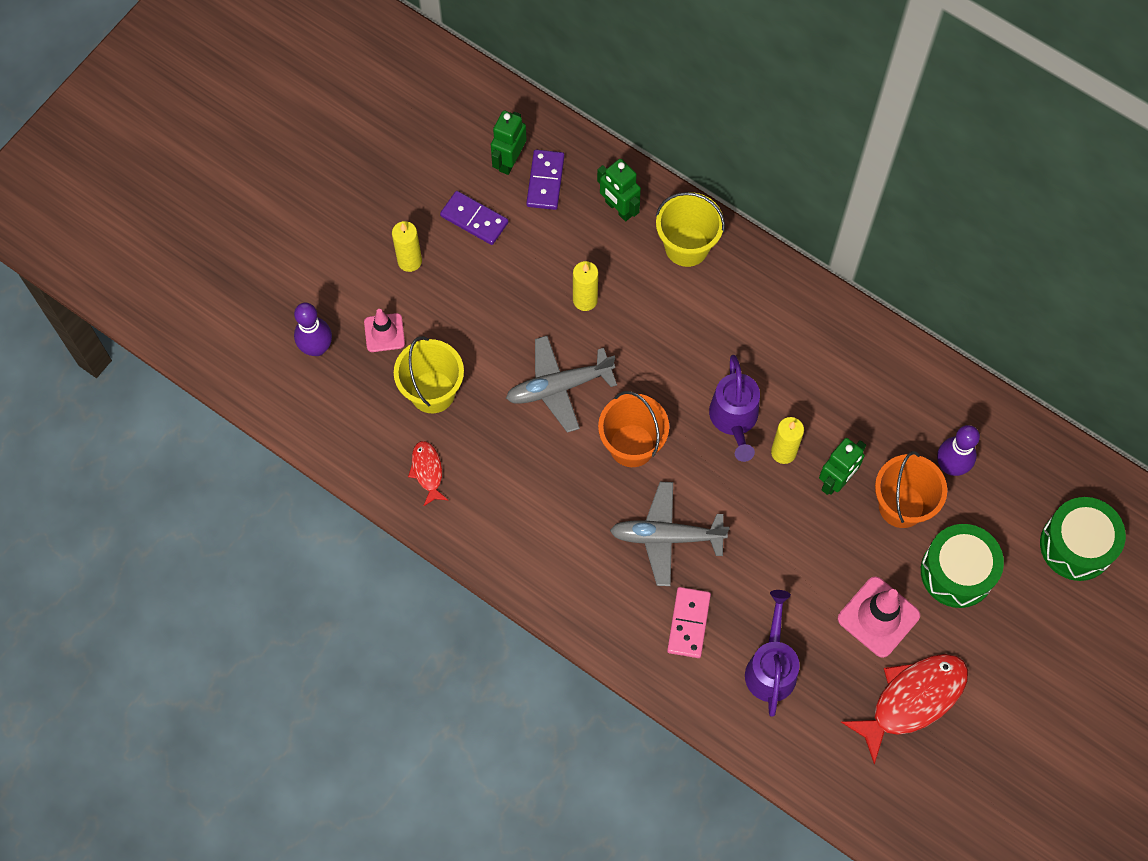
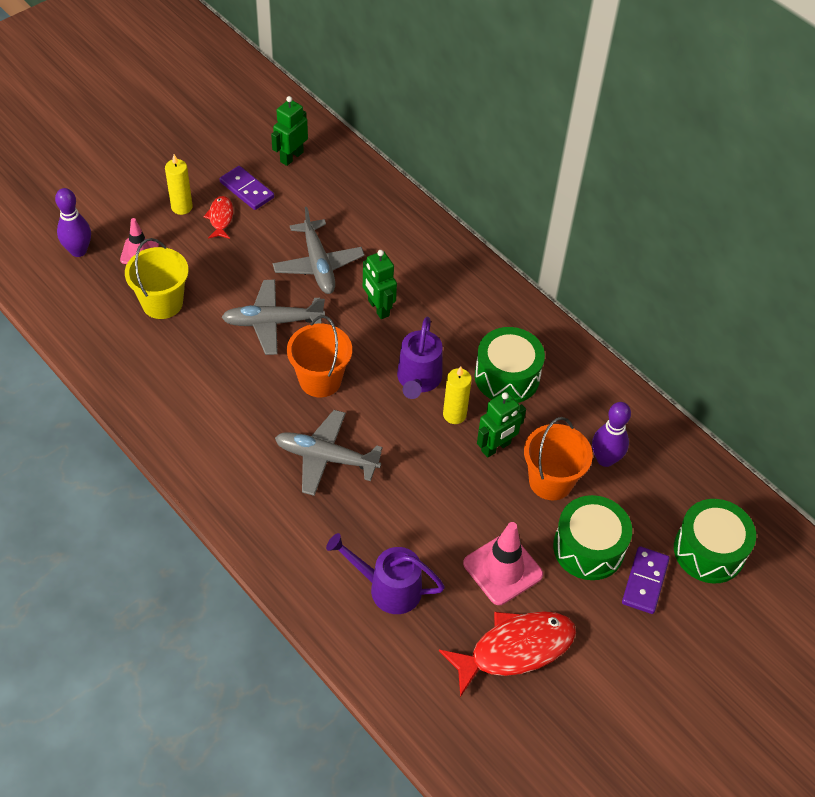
camera: 10 degrees right, 15 degrees down
red fish [408,441,449,507] -> red fish moved to [203,196,233,239]
purple domino [526,150,564,210] -> purple domino moved to [622,546,670,614]
yellow candle [573,261,598,311] -> grey plane [273,207,365,294]
green robot [597,159,641,221] -> green robot moved to [363,250,397,319]
yellow bucket [656,192,725,267] -> none
pink domino [667,587,711,658] -> none
purple watering can [745,590,800,717] -> purple watering can turned 90 degrees counterclockwise [326,533,445,614]
none -> green drum [475,327,545,403]

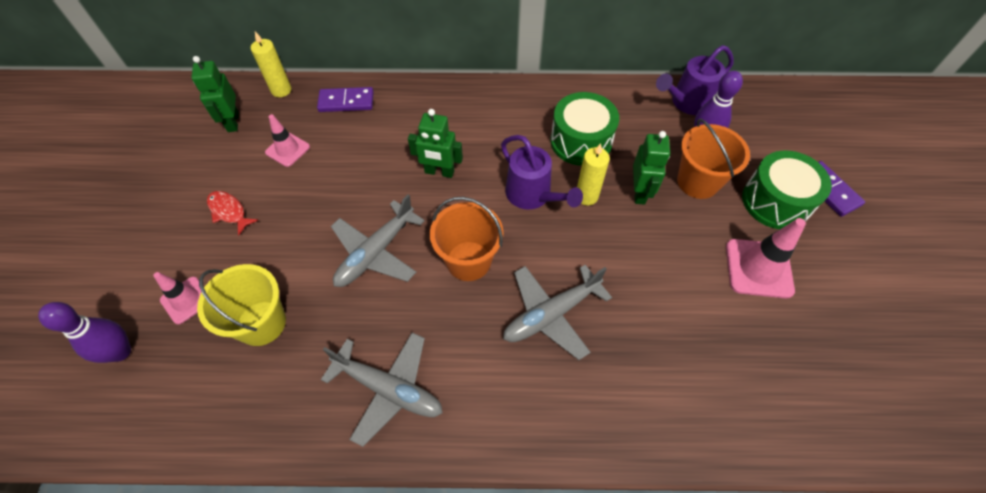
camera: 45 degrees left, 5 degrees up
yellow candle [165,154,193,215] -> yellow candle moved to [251,31,291,97]
purple domino [220,166,274,210] -> purple domino moved to [317,87,374,112]
grey plane [273,207,365,294] -> grey plane moved to [321,332,443,447]
purple watering can [326,533,445,614] -> purple watering can moved to [656,45,734,115]
red fish [439,611,576,697] -> none
green drum [674,499,756,583] -> none
none -> pink traffic cone [265,114,310,167]

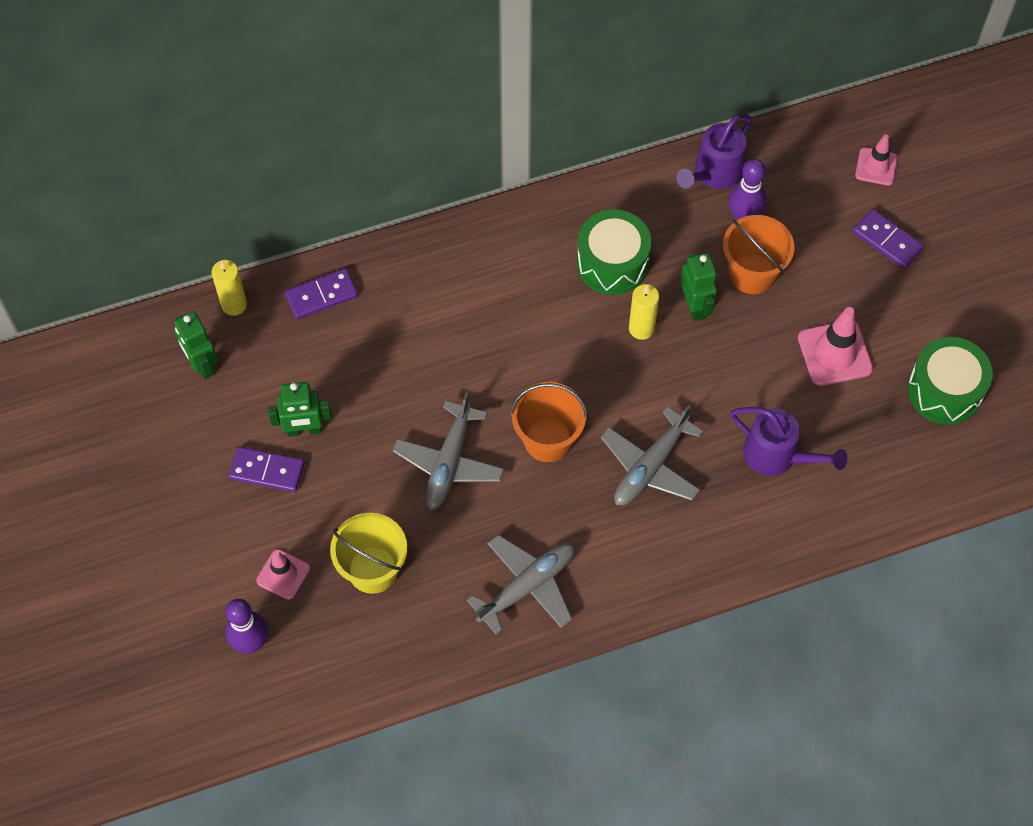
camera: 20 degrees left, 5 degrees up
red fish [207,191,258,236] -> purple domino [229,446,305,492]
pink traffic cone [265,114,310,167] -> pink traffic cone moved to [855,135,898,186]
grey plane [321,332,443,447] -> grey plane turned 45 degrees counterclockwise [467,535,575,635]
green robot [408,109,463,178] -> green robot moved to [268,382,332,437]
purple watering can [501,135,583,210] -> purple watering can moved to [730,407,847,476]
green drum [742,150,832,229] -> green drum moved to [908,337,993,424]

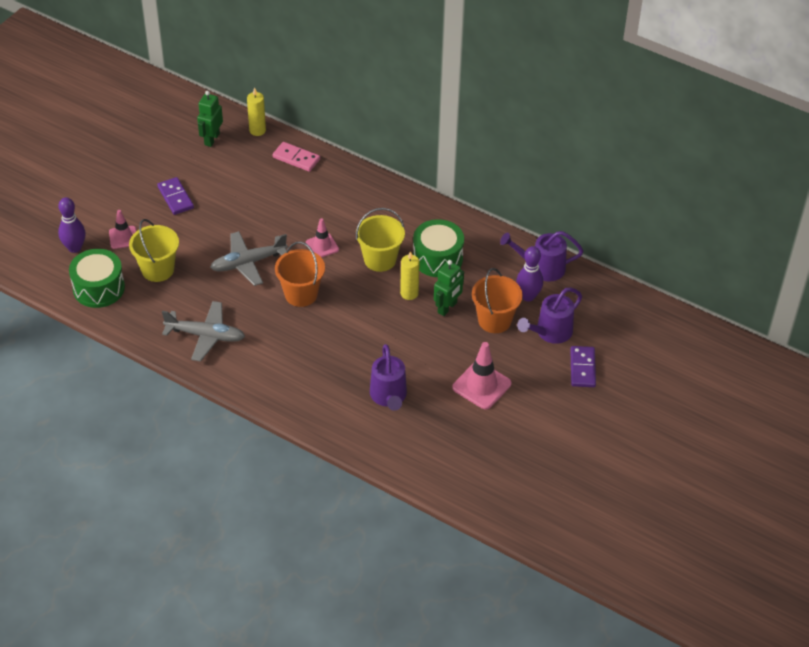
camera: 50 degrees right, 15 degrees down
green robot [268,382,332,437] -> none
purple domino [285,268,358,319] -> pink domino [273,142,320,172]
grey plane [601,405,703,506] -> none
pink traffic cone [855,135,898,186] -> pink traffic cone moved to [306,218,339,258]
green drum [908,337,993,424] -> green drum moved to [69,249,125,308]
none -> yellow bucket [356,208,405,272]
none -> purple watering can [517,287,582,344]

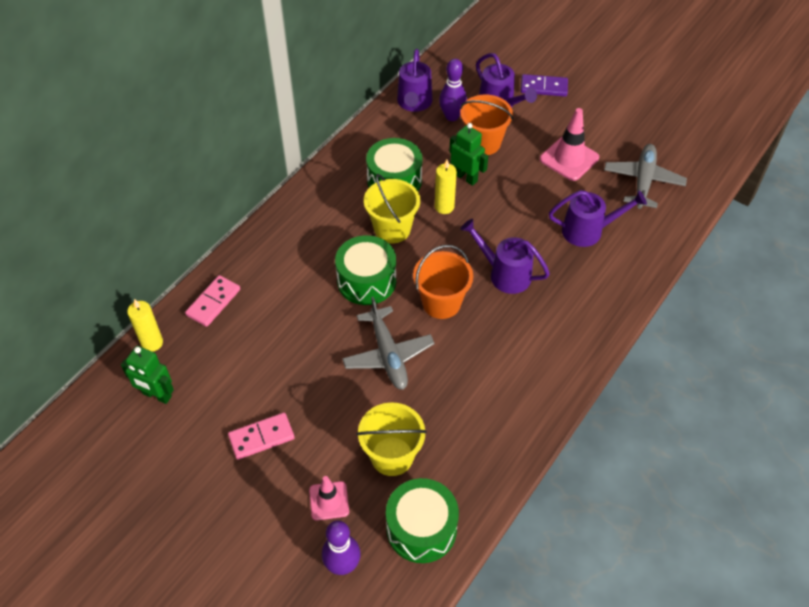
camera: 85 degrees left, 5 degrees up
purple domino [157,177,194,215] -> pink domino [228,413,295,460]
grey plane [162,301,245,362] -> grey plane moved to [604,144,687,209]
pink traffic cone [306,218,339,258] -> green drum [335,235,396,305]
none -> purple watering can [460,219,550,294]

